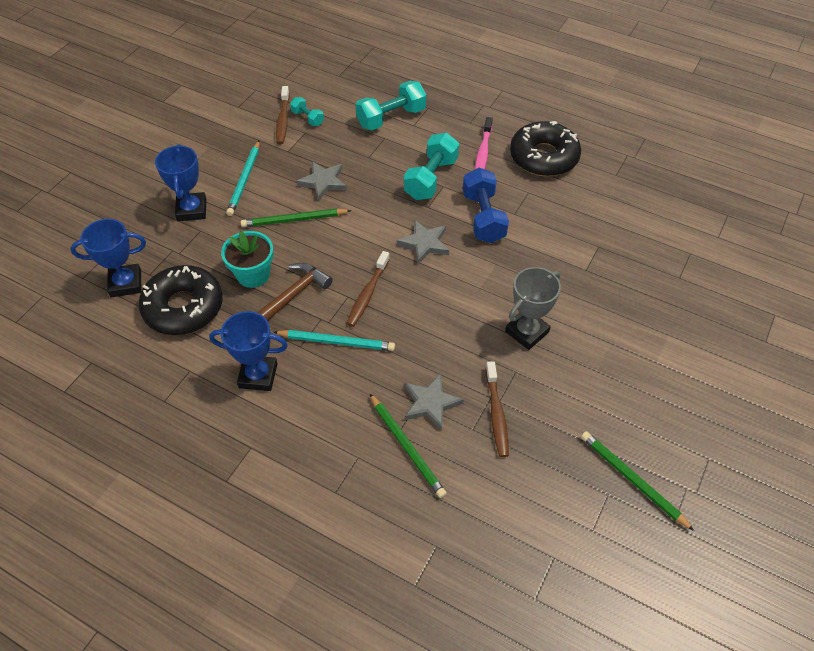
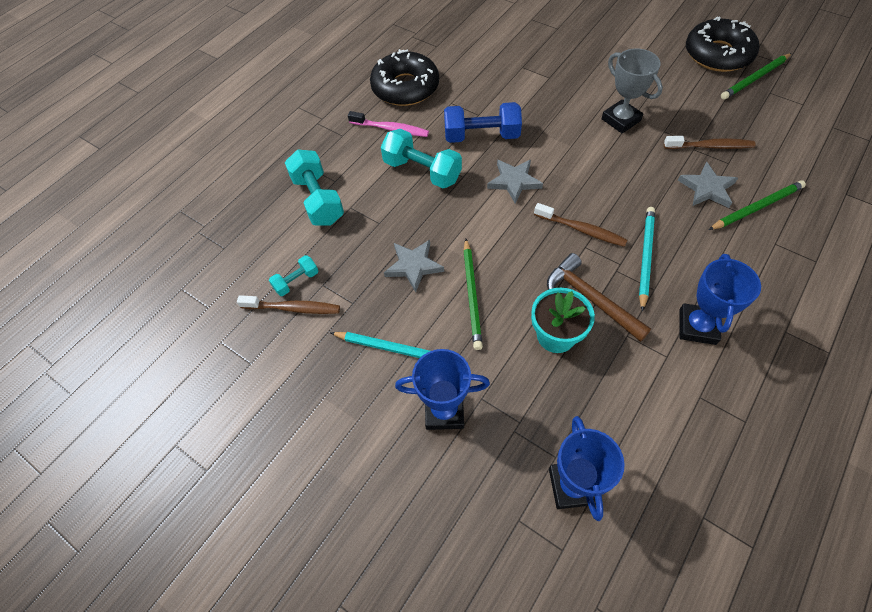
camera: 80 degrees left, 5 degrees up
black donut [139,265,223,335] -> black donut moved to [686,17,759,72]

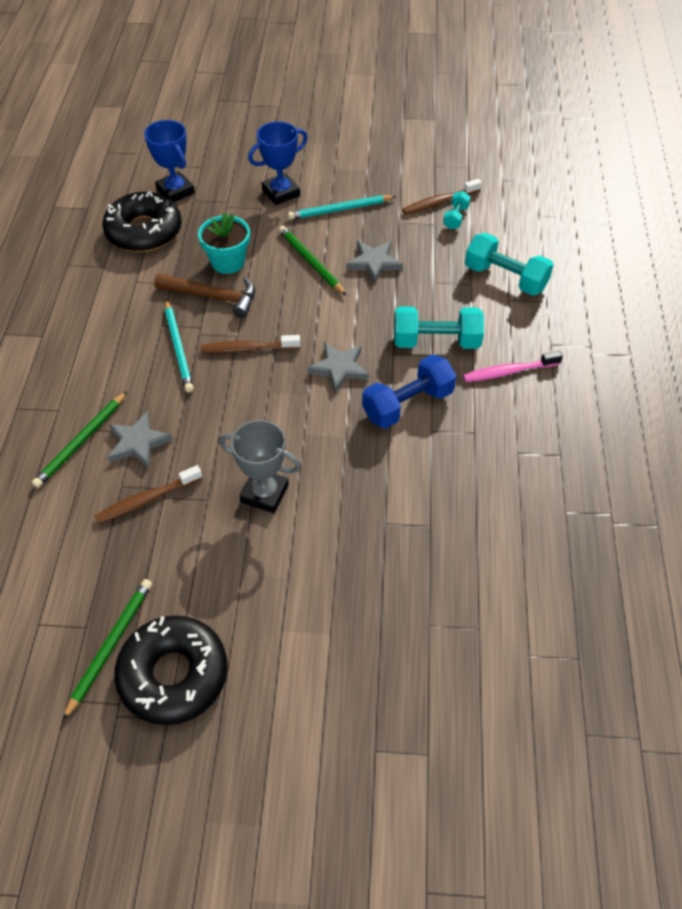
camera: 145 degrees right, 5 degrees down
black donut [370,49,439,106] -> black donut moved to [102,191,182,252]
blue trophy [680,254,761,345] -> none

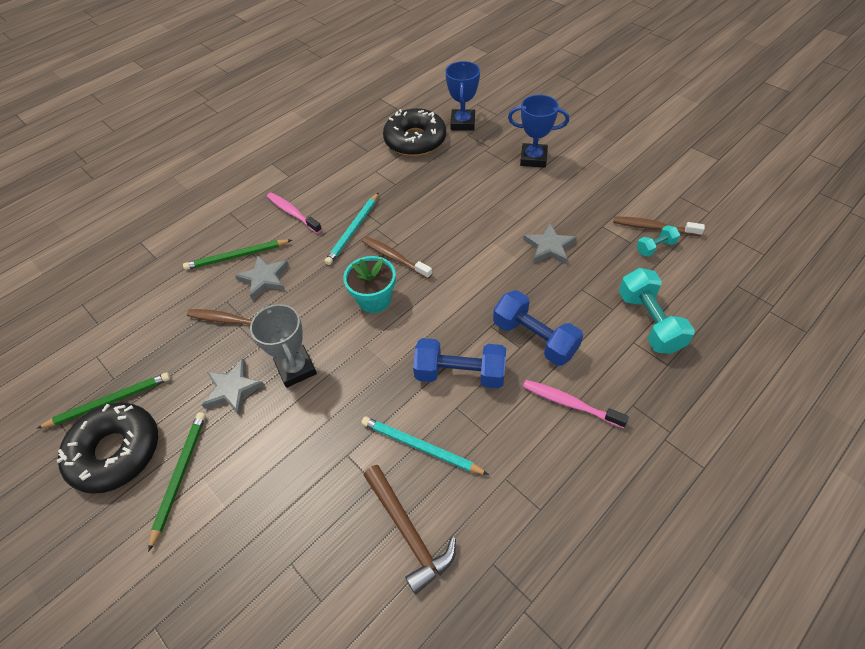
camera: 45 degrees right, 0 degrees up
brown hammer [154,273,255,318] -> brown hammer moved to [364,465,456,595]
turquoise flower pot [198,212,250,274] -> turquoise flower pot moved to [343,256,396,313]
green pencil [279,226,346,295] -> green pencil moved to [148,412,206,552]
turquoise pencil [288,195,396,220] -> turquoise pencil moved to [361,417,489,475]
grey star [307,342,369,393] -> grey star moved to [202,359,265,415]
turquoise dumbbell [394,307,484,349] -> blue dumbbell [493,290,583,366]
none -> pink toothbrush [267,192,322,234]

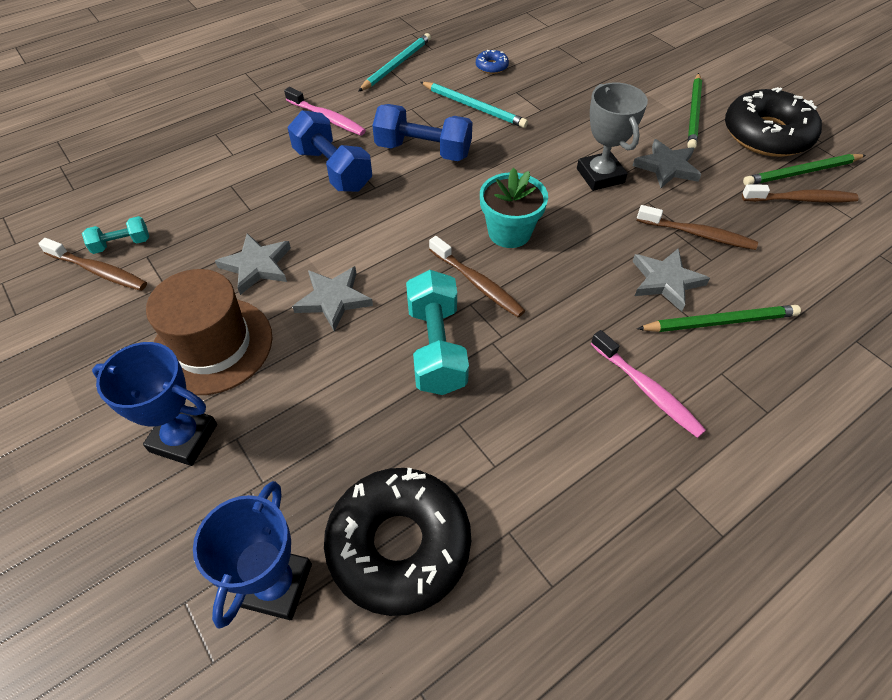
camera: 175 degrees left, 0 degrees up
turquoise pencil [325,192,379,265] -> turquoise pencil moved to [358,33,431,92]
brown hammer [364,465,456,595] -> blue donut [476,50,509,74]
turquoise dumbbell [619,268,695,354] -> turquoise dumbbell moved to [406,270,469,395]
none -> brown hat [146,269,272,395]
none -> grey star [292,266,373,332]
none -> brown toothbrush [742,184,859,203]

